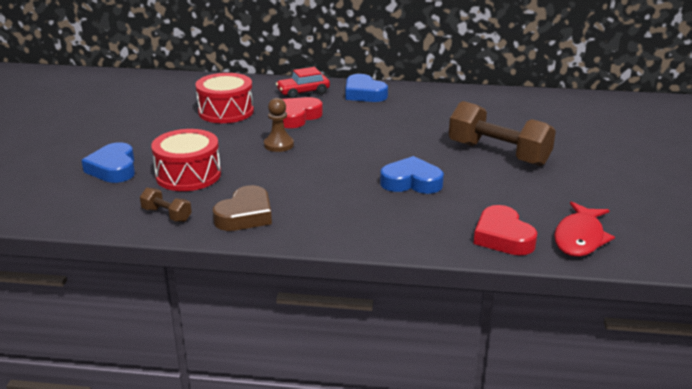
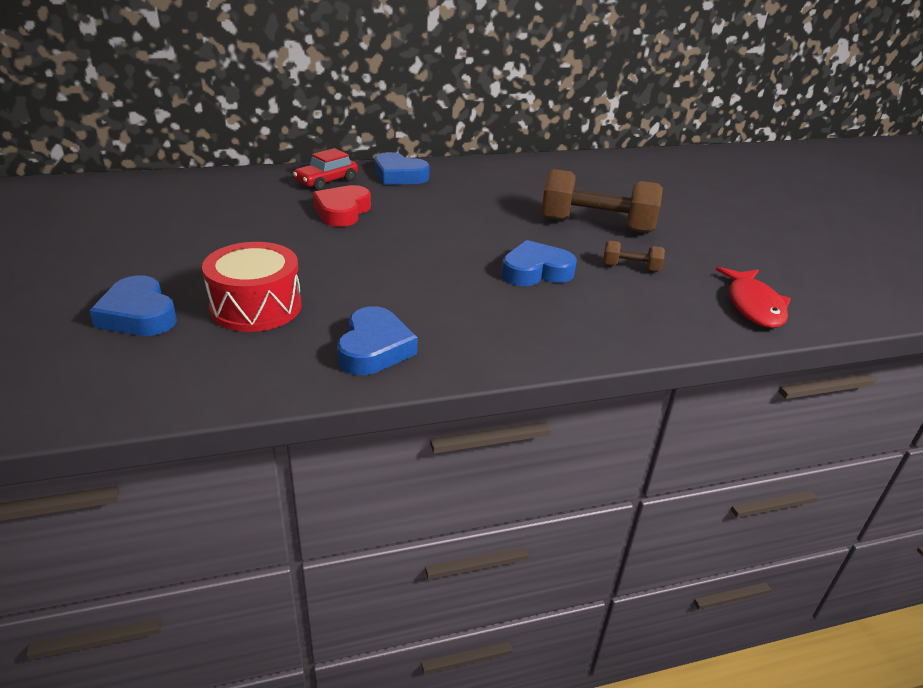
camera: 25 degrees left, 5 degrees up
brown dumbbell [140,188,192,222] -> brown dumbbell moved to [603,241,665,271]
red drum [195,73,254,123] -> none
brown heart [213,185,272,231] -> blue heart [337,306,418,375]
brown pawn [264,98,294,152] -> none
red heart [474,205,537,256] -> none

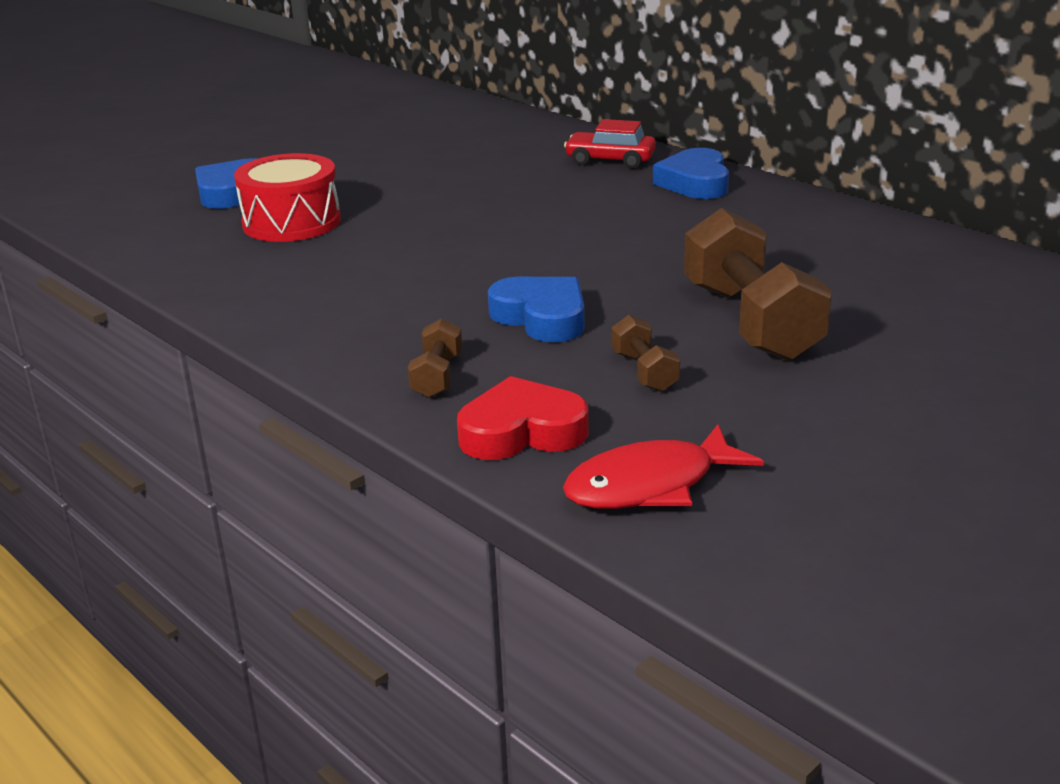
camera: 65 degrees right, 5 degrees down
red heart [313,185,371,227] -> red heart moved to [457,376,589,460]
blue heart [337,306,418,375] -> none
none -> brown dumbbell [408,318,462,398]

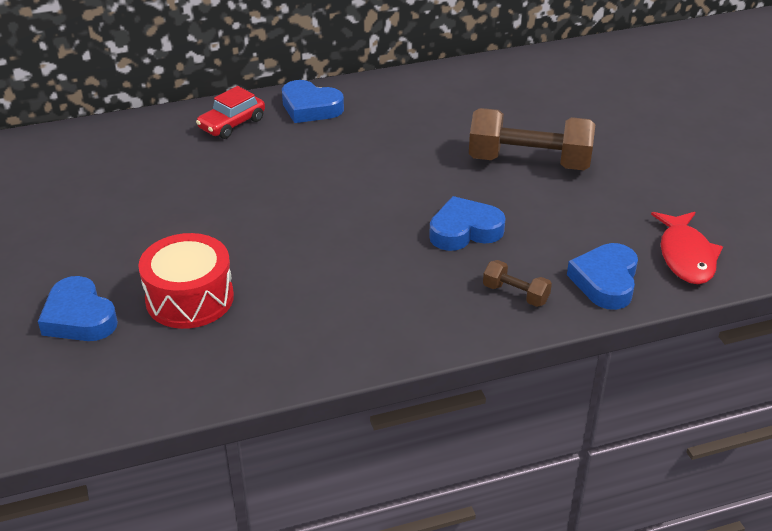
camera: 65 degrees left, 10 degrees up
red heart [457,376,589,460] -> blue heart [567,243,638,310]
brown dumbbell [611,315,680,392] -> none

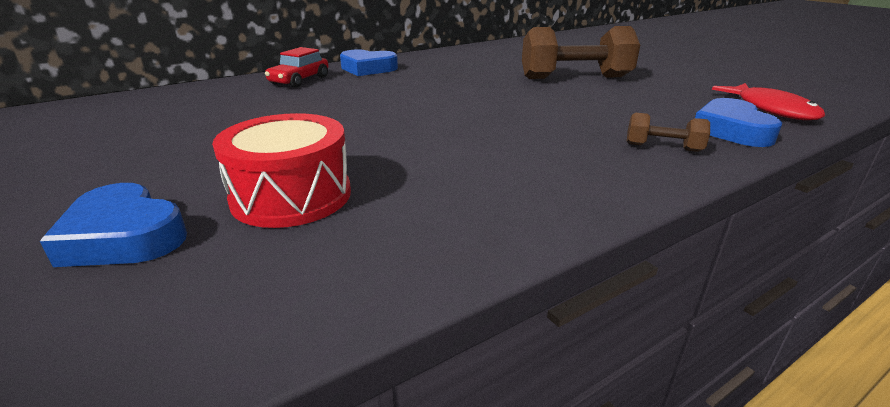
camera: 15 degrees left, 10 degrees down
blue heart [429,196,506,251] -> none

